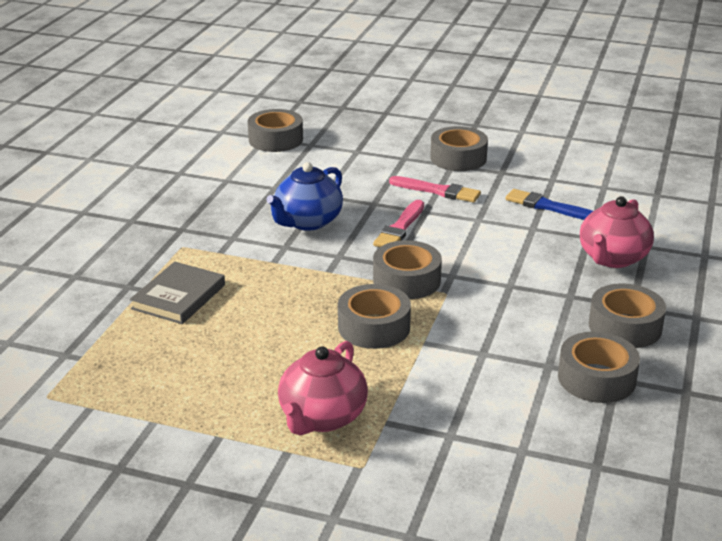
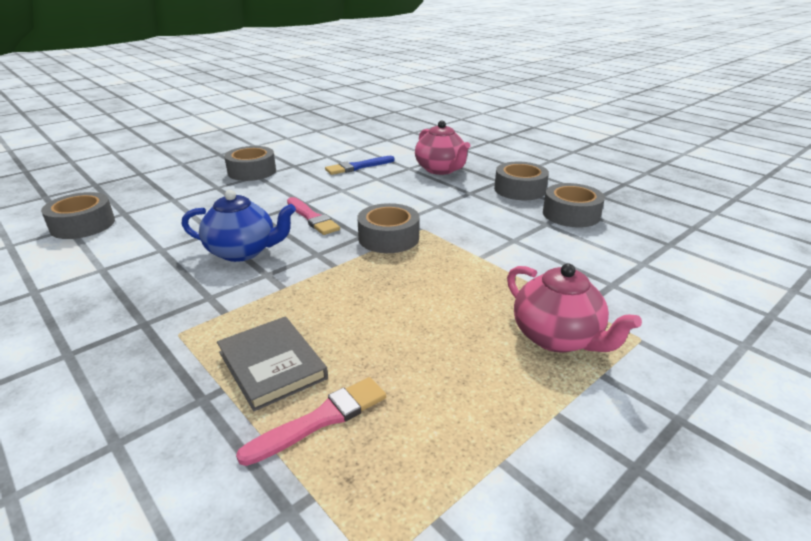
camera: 60 degrees left, 0 degrees up
blue teapot [266,162,343,231] -> blue teapot turned 60 degrees counterclockwise [181,190,296,262]
grey tape [338,284,411,349] -> none
pink brush [389,176,481,202] -> pink brush moved to [236,377,386,466]

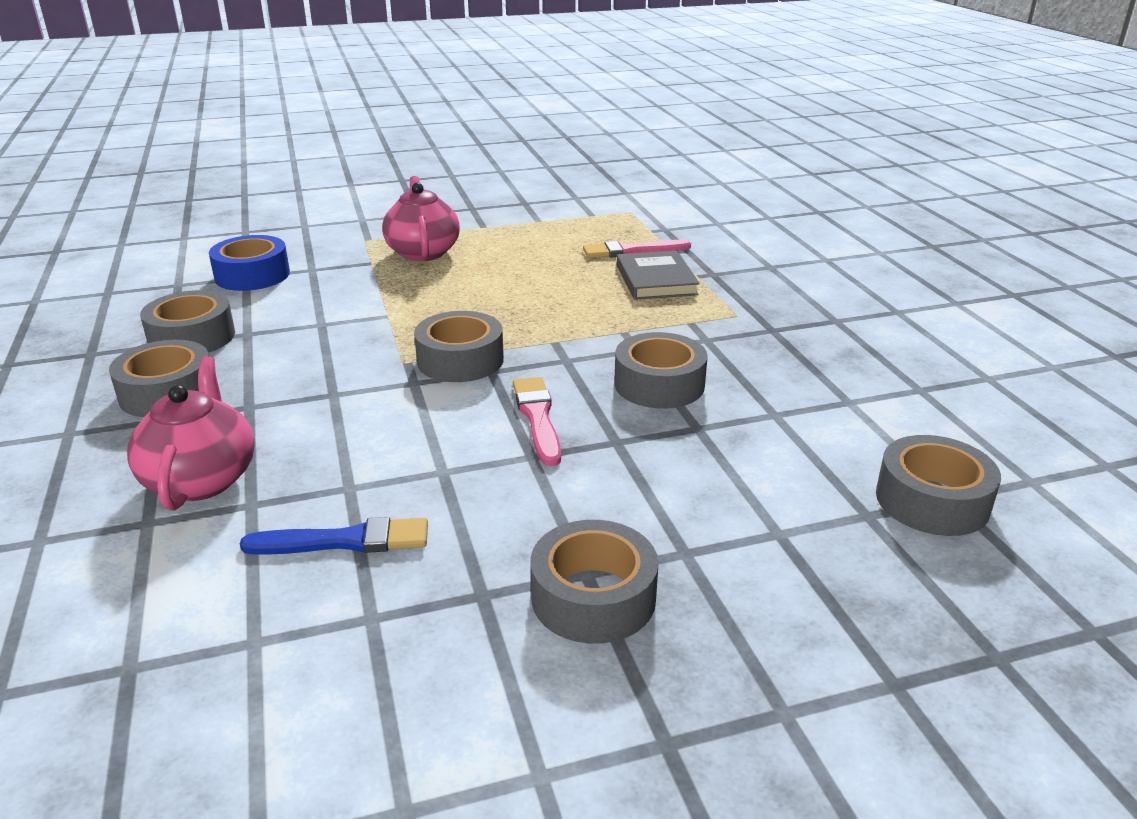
camera: 155 degrees left, 0 degrees up
blue teapot [181,190,296,262] -> grey tape [614,332,708,409]
none -> blue tape [209,235,290,291]

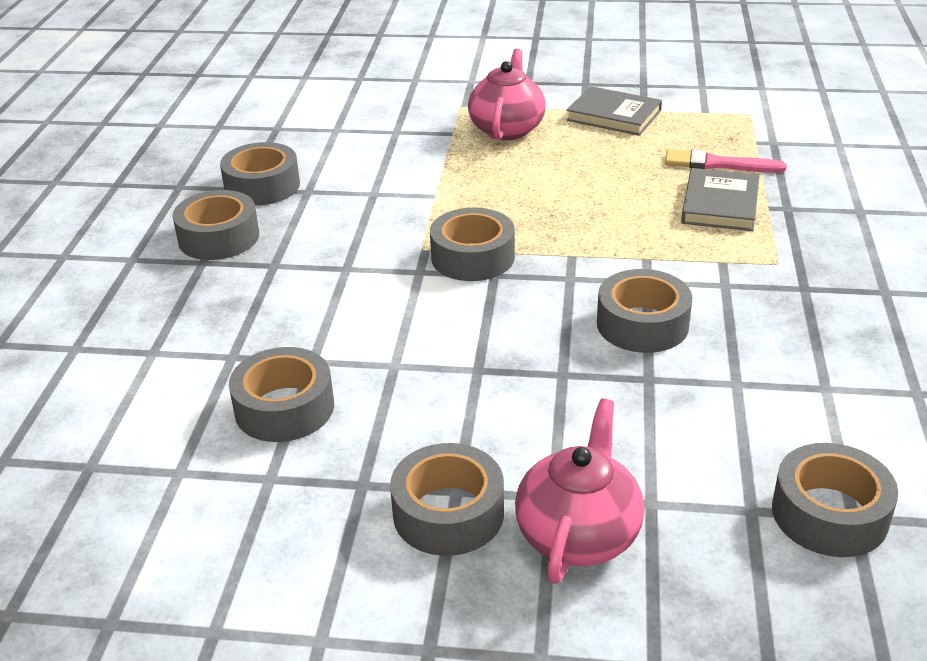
camera: 25 degrees right, 5 degrees up
pink teapot [127,356,255,511] -> pink teapot moved to [515,398,644,584]
blue tape [209,235,290,291] -> none
blue brush [240,517,428,555] -> grey tape [229,347,334,442]
pink brush [513,377,561,466] -> none
none -> grey book [567,86,662,136]

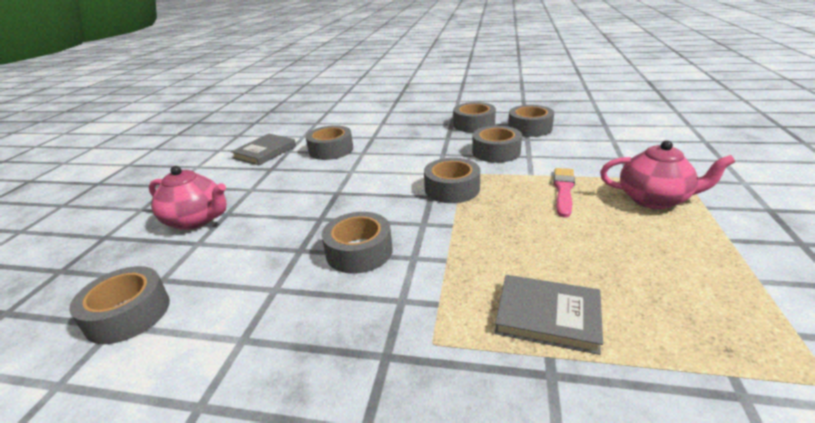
camera: 95 degrees right, 5 degrees down
grey tape [390,443,504,556] -> grey tape moved to [472,126,522,163]
grey book [567,86,662,136] -> grey book moved to [231,134,296,166]
pink brush [665,149,787,173] -> pink brush moved to [553,168,575,218]

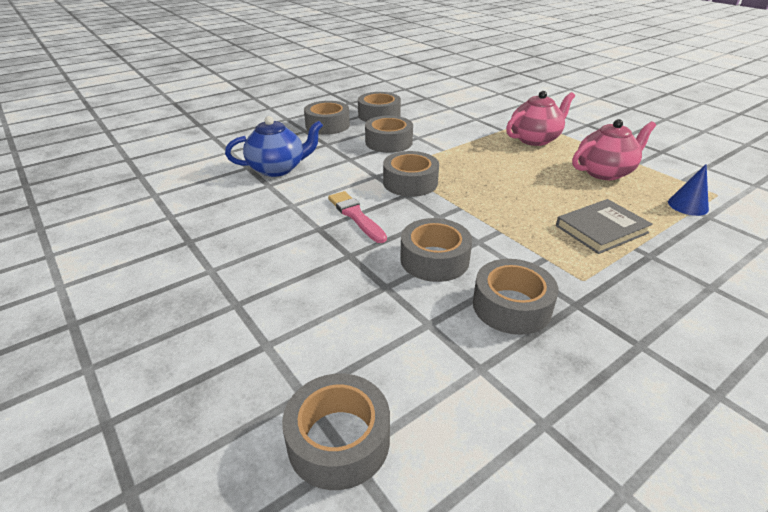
camera: 50 degrees left, 5 degrees up
pink teapot [149,166,226,230] -> pink teapot moved to [572,119,656,180]
grey book [231,134,296,166] -> none
grey tape [306,125,353,160] -> grey tape moved to [473,259,558,335]
pink brush [553,168,575,218] -> pink brush moved to [328,191,387,243]
none -> blue teapot [225,116,323,177]
none -> blue cone [668,164,709,216]

